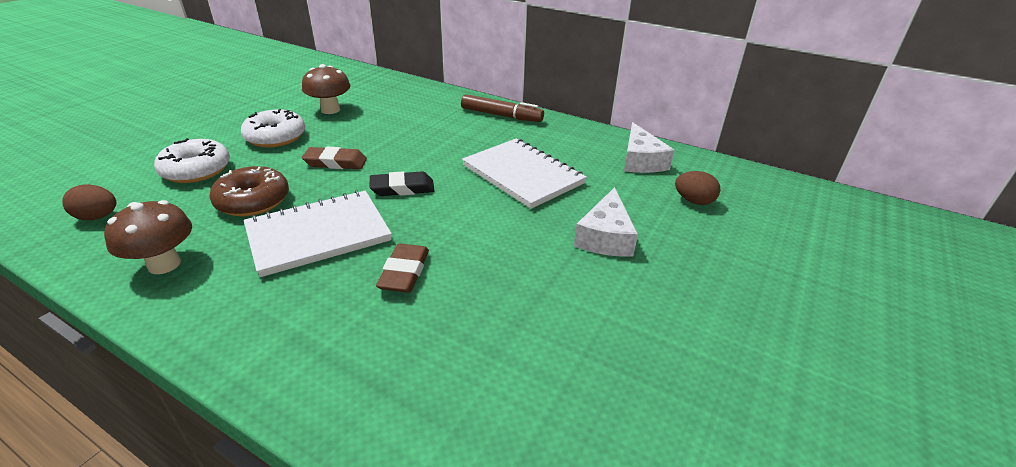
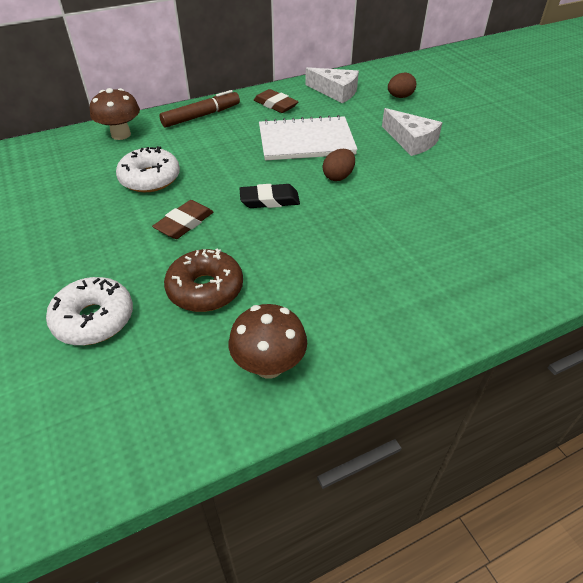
camera: 55 degrees left, 10 degrees up
brown egg [62,184,116,220] -> brown egg moved to [323,149,355,181]
white donut [241,109,305,148] -> white donut moved to [116,146,180,192]
white notebook [244,190,392,277] -> none
brown mushroom [302,64,350,114] -> brown mushroom moved to [90,88,140,140]
black eraser [369,171,435,196] -> black eraser turned 60 degrees clockwise [239,184,300,208]
brown eraser [376,243,429,293] -> brown eraser moved to [254,89,299,113]

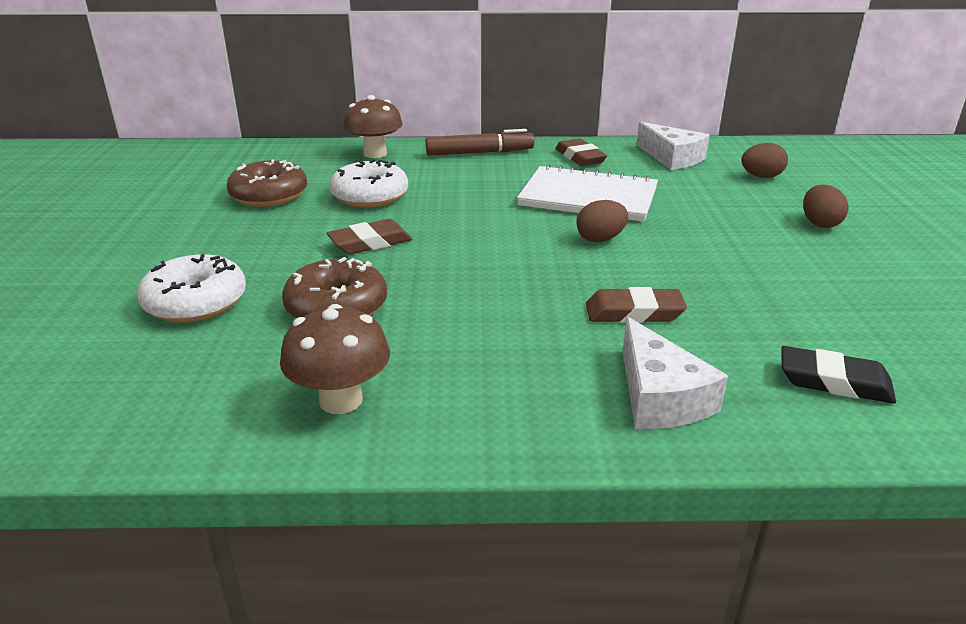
camera: 25 degrees right, 15 degrees down
black eraser [239,184,300,208] -> black eraser moved to [781,346,896,404]
white cheese [382,108,442,156] -> white cheese moved to [623,317,728,429]
none -> brown donut [227,160,307,207]
none -> brown eraser [586,287,687,323]
none -> brown egg [803,185,848,228]

